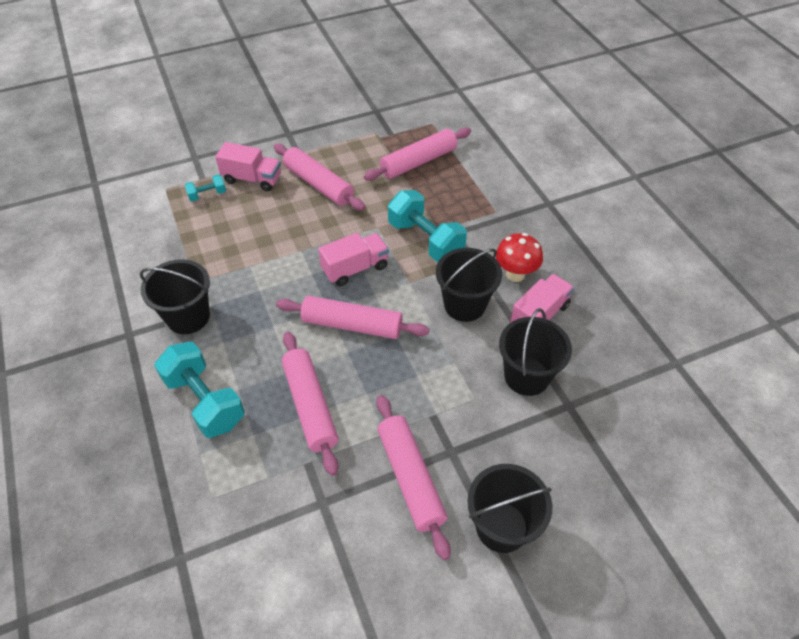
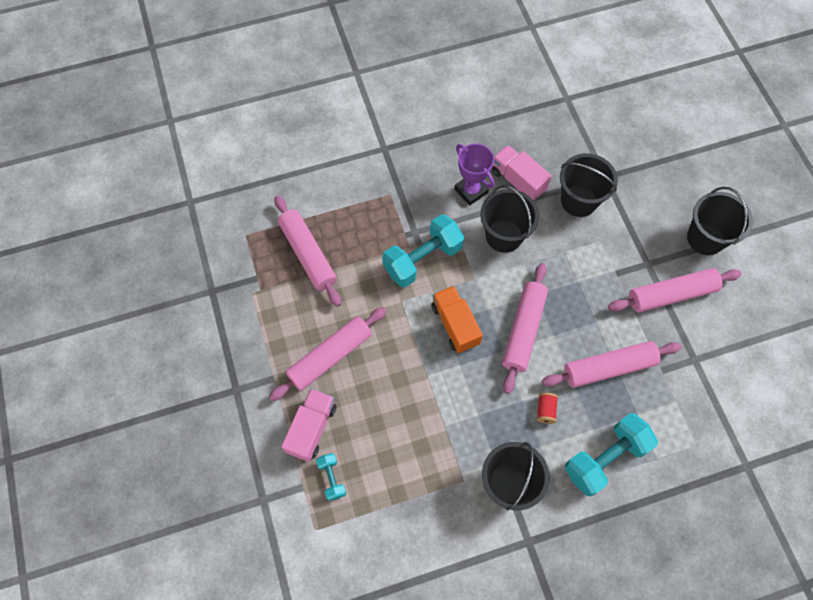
camera: 85 degrees left, 15 degrees up
pink truck [318,233,389,286] -> orange truck [431,286,483,353]
red mushroom [496,233,543,282] -> purple trophy [454,143,495,206]
none -> red spool [537,393,558,424]

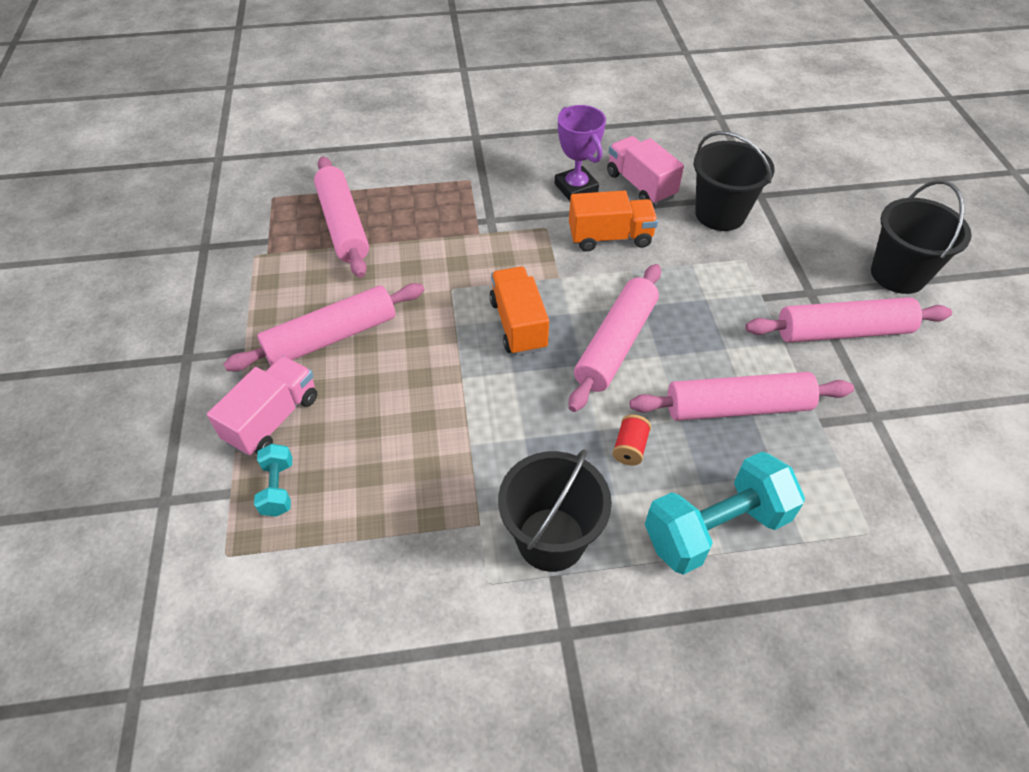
camera: 10 degrees right, 15 degrees down
turquoise dumbbell [382,214,464,287] -> none
black bucket [480,185,539,253] -> orange truck [569,190,658,252]

